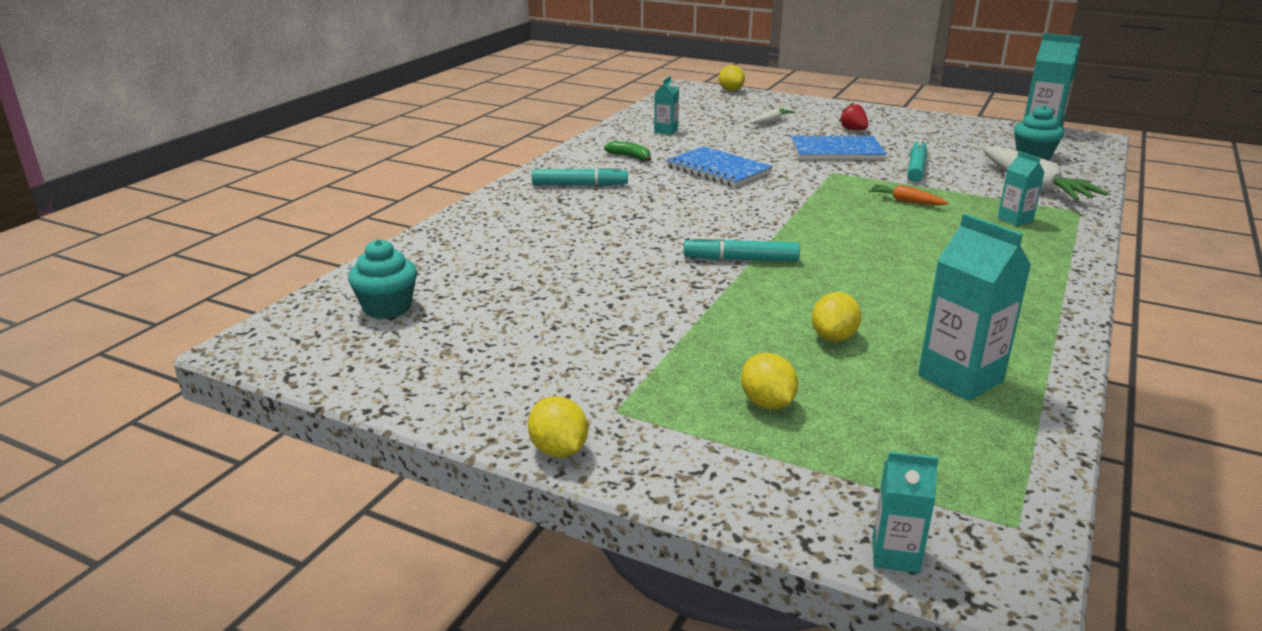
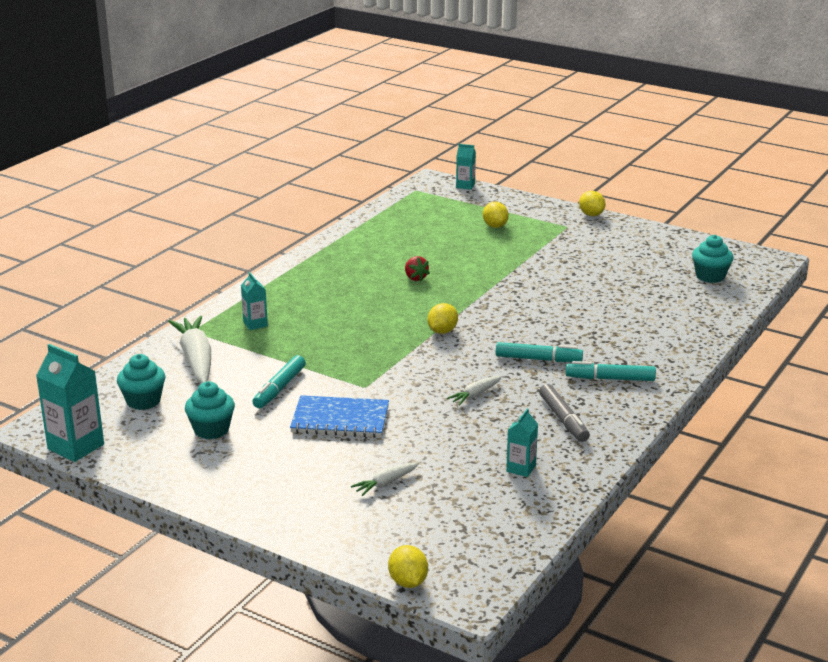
camera: 175 degrees left, 0 degrees up
green banana [604,141,651,161] -> grey marker [539,384,590,442]
blue notebook [666,146,773,187] -> white carrot [447,376,502,405]
turquoise marker [684,236,800,262] -> turquoise marker moved to [496,342,583,362]
yellow lemon [812,292,861,342] -> yellow lemon moved to [427,303,458,334]
red strawberry [839,103,868,130] -> red strawberry moved to [405,256,430,281]
orange carrot [869,184,949,205] -> none
turquoise carton [918,214,1031,401] -> none
none -> turquoise cupcake [185,381,235,439]

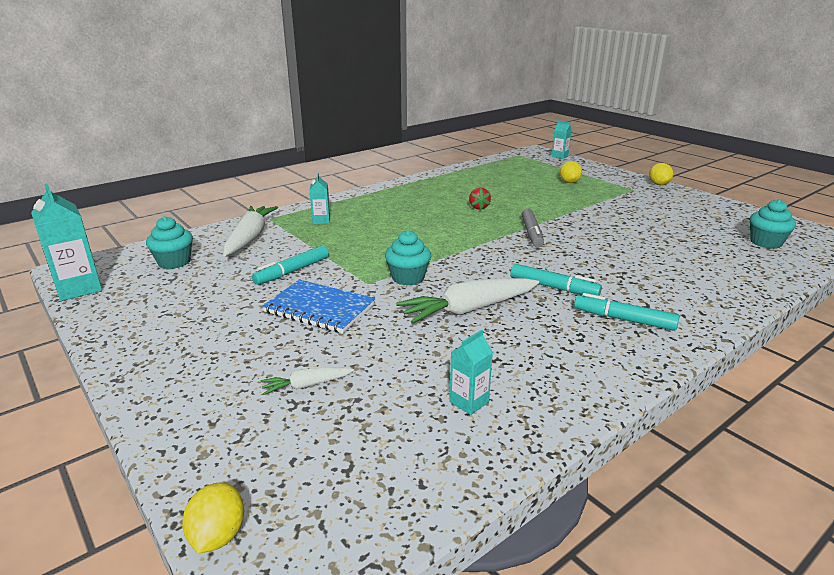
camera: 20 degrees right, 0 degrees up
turquoise cupcake [185,381,235,439] -> turquoise cupcake moved to [385,230,431,286]
yellow lemon [427,303,458,334] -> none
white carrot [447,376,502,405] -> white carrot [396,278,539,324], size x2.03
grey marker [539,384,590,442] -> grey marker moved to [521,209,544,248]

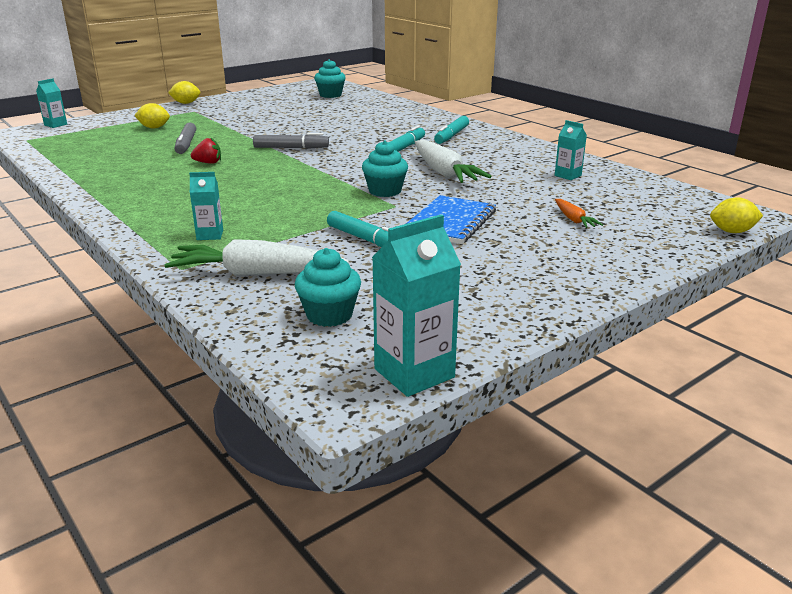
camera: 90 degrees left, 0 degrees up
white carrot [261,368,354,395] -> orange carrot [555,199,603,228]
none -> grey marker [175,122,196,154]

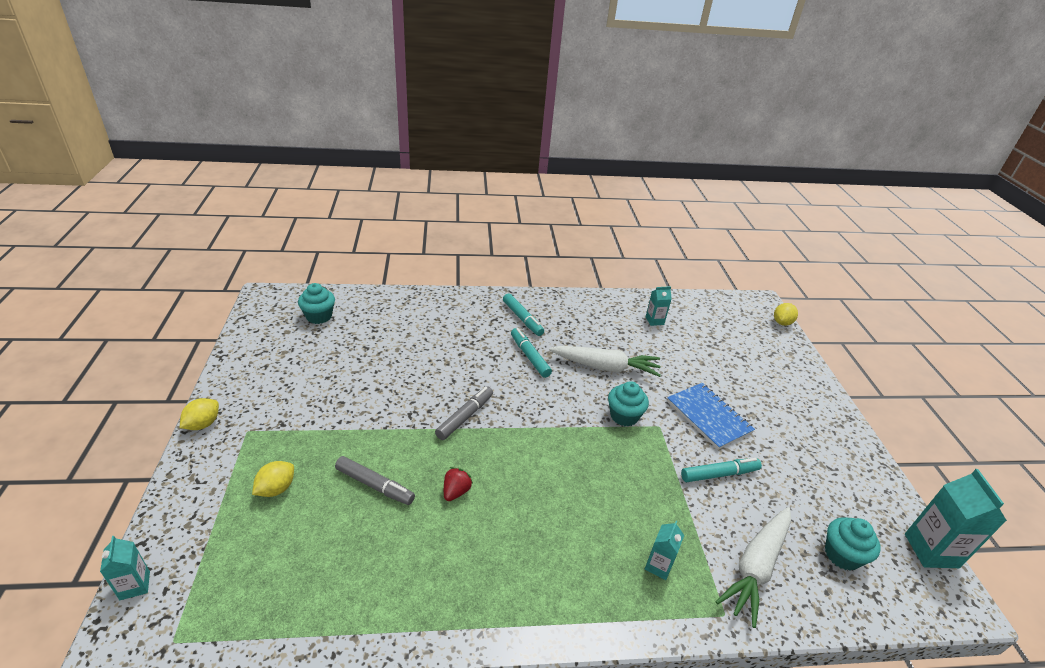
camera: 60 degrees left, 10 degrees up
orange carrot [555,199,603,228] -> none

